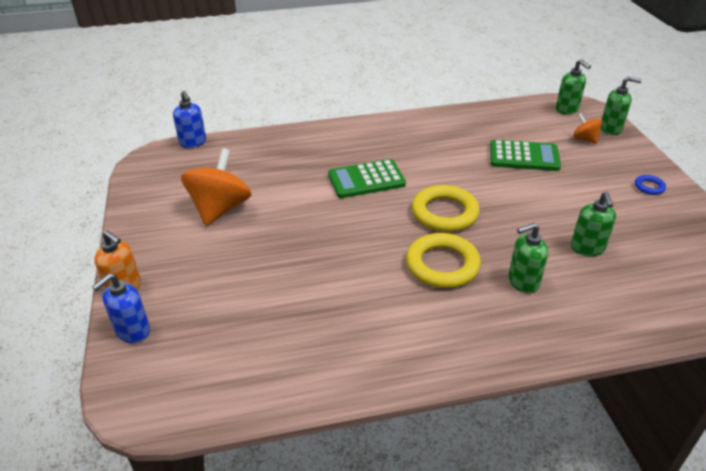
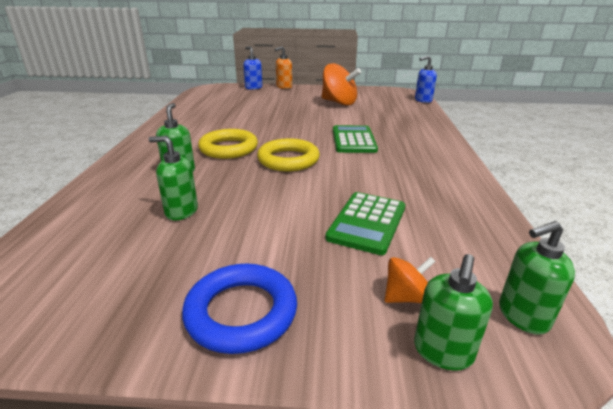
camera: 105 degrees right, 10 degrees down
blue ring [635,175,666,195] -> blue ring [182,264,297,354], size x2.19

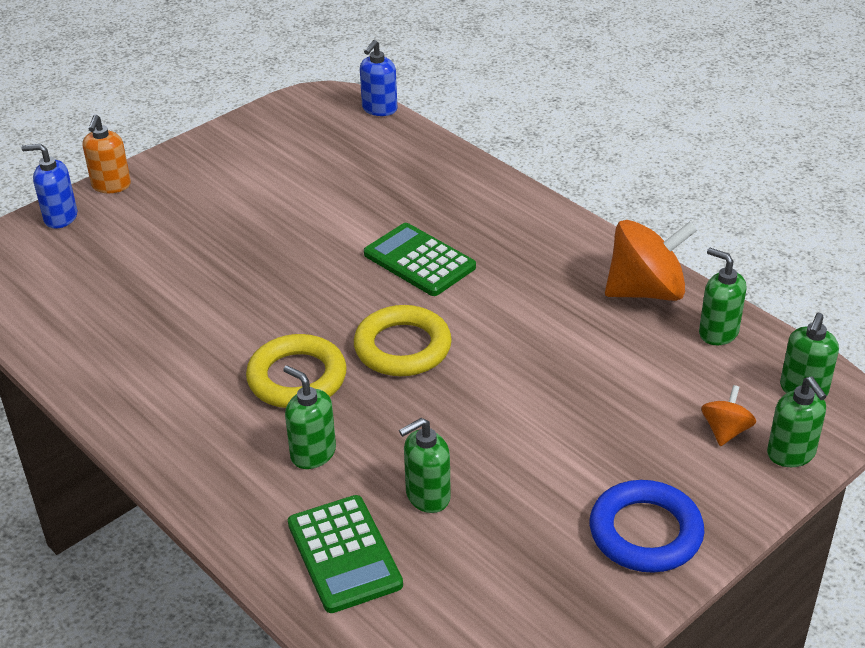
camera: 45 degrees left, 10 degrees up
orange spinning top [322,63,361,106] -> orange spinning top moved to [605,220,697,301]
green calculator [325,192,405,255] -> green calculator moved to [288,495,403,613]
none -> green soap dispenser [699,248,746,345]

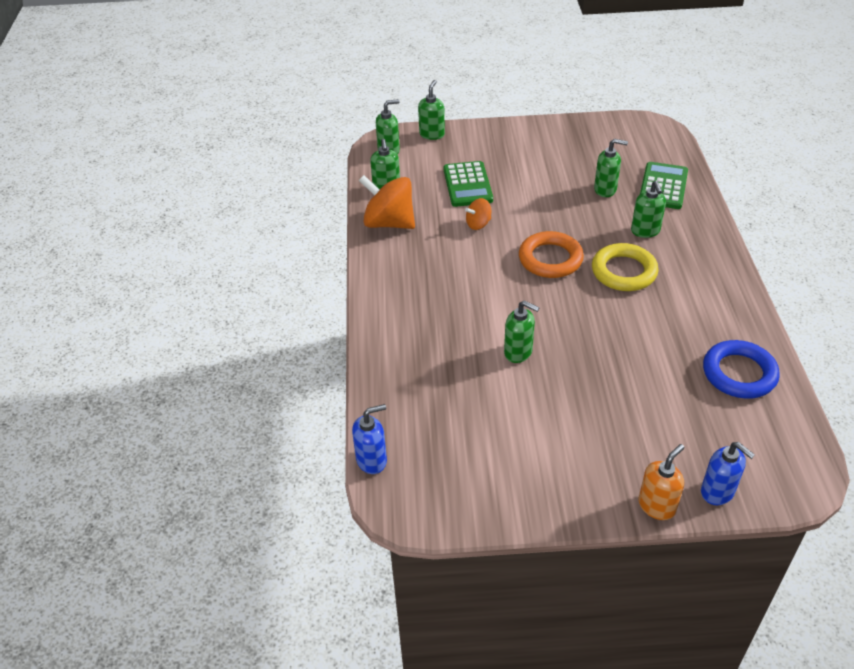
camera: 140 degrees left, 5 degrees up
yellow ring [354,305,452,376] -> orange ring [519,231,584,278]
green calculator [364,223,476,296] -> green calculator moved to [443,161,493,207]
blue ring [590,480,704,573] -> blue ring moved to [703,340,780,399]
orange spinning top [701,385,756,446] -> orange spinning top moved to [465,198,491,230]
none -> green soap dispenser [504,300,540,363]

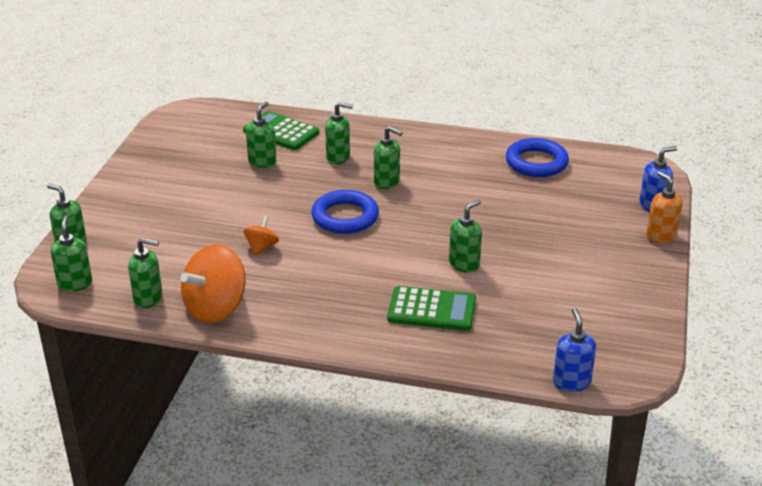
camera: 75 degrees left, 10 degrees down
green calculator [443,161,493,207] -> green calculator moved to [387,286,476,331]
orange spinning top [465,198,491,230] -> orange spinning top turned 150 degrees counterclockwise [243,216,279,256]
orange ring [519,231,584,278] -> blue ring [311,190,379,234]
yellow ring [592,243,659,291] -> green soap dispenser [374,126,403,189]

